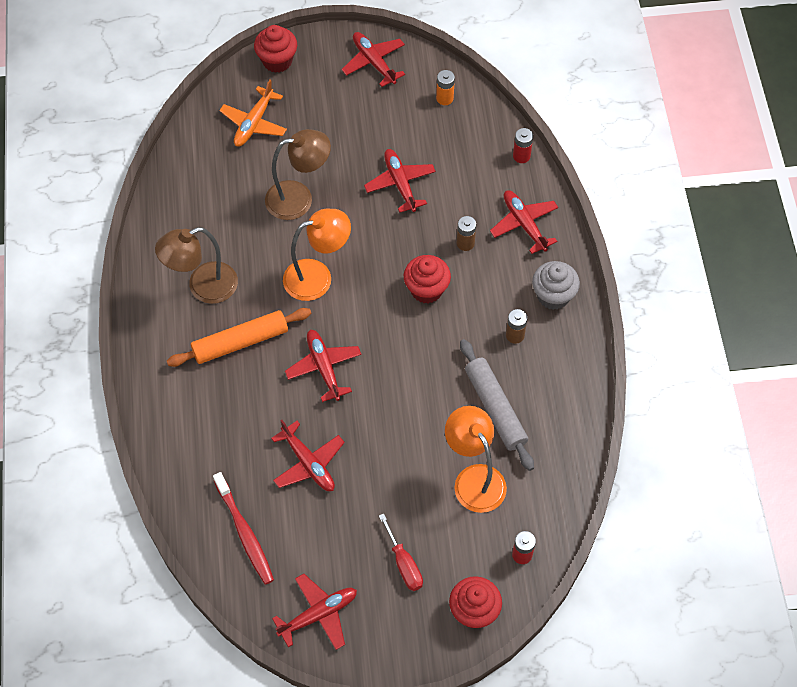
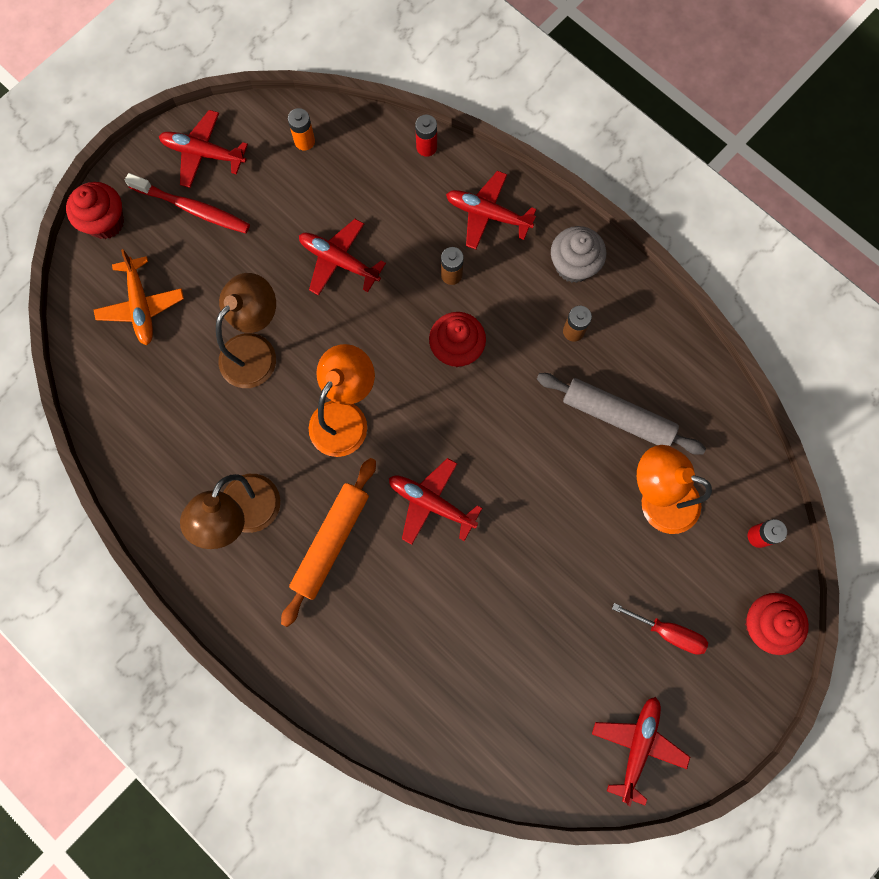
camera: 40 degrees left, 15 degrees up
red toothbrush [213,472,274,585] -> red toothbrush moved to [125,173,250,234]
red plane [271,420,345,491] -> none

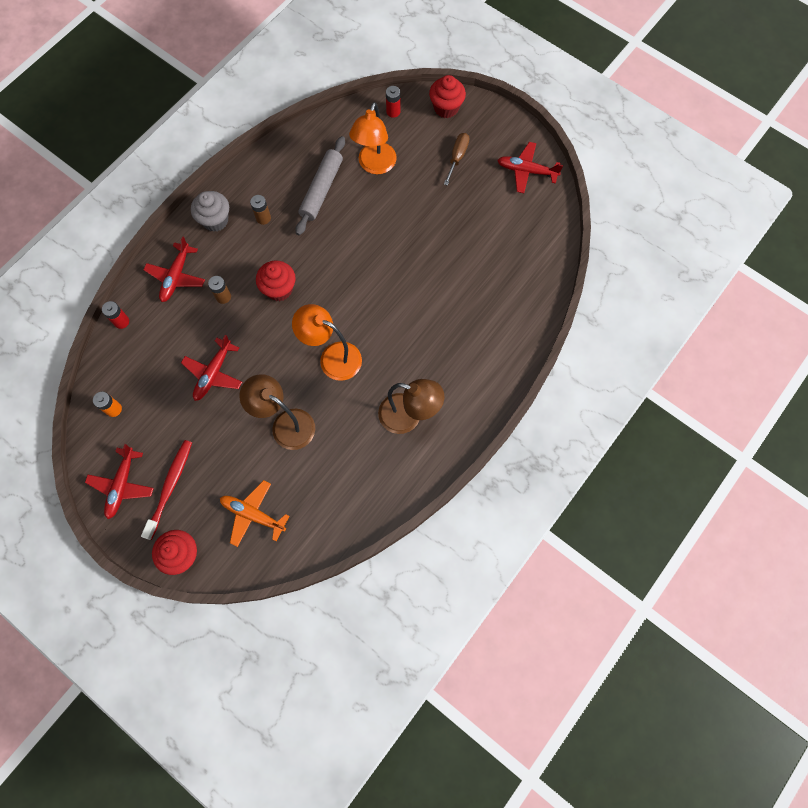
camera: 95 degrees left, 5 degrees down
orange plane [94,249,184,345] -> orange plane turned 135 degrees counterclockwise [220,480,289,547]
orange rolling pin [281,458,376,627] -> none
red plane [389,458,482,545] -> none
red screwdriver [612,603,708,655] -> brown screwdriver [444,133,470,186]

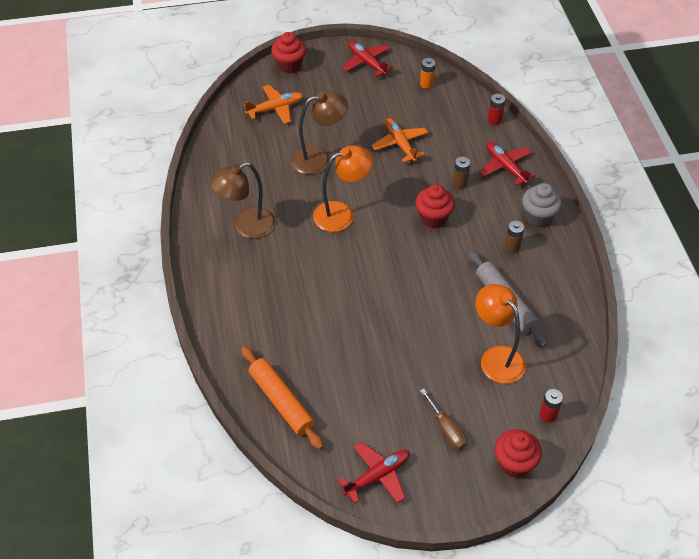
camera: 130 degrees right, 20 degrees down
red toothbrush [141,440,192,540] -> none
red plane [181,335,242,401] -> orange plane [372,118,428,163]
none -> orange rolling pin [241,346,324,450]

